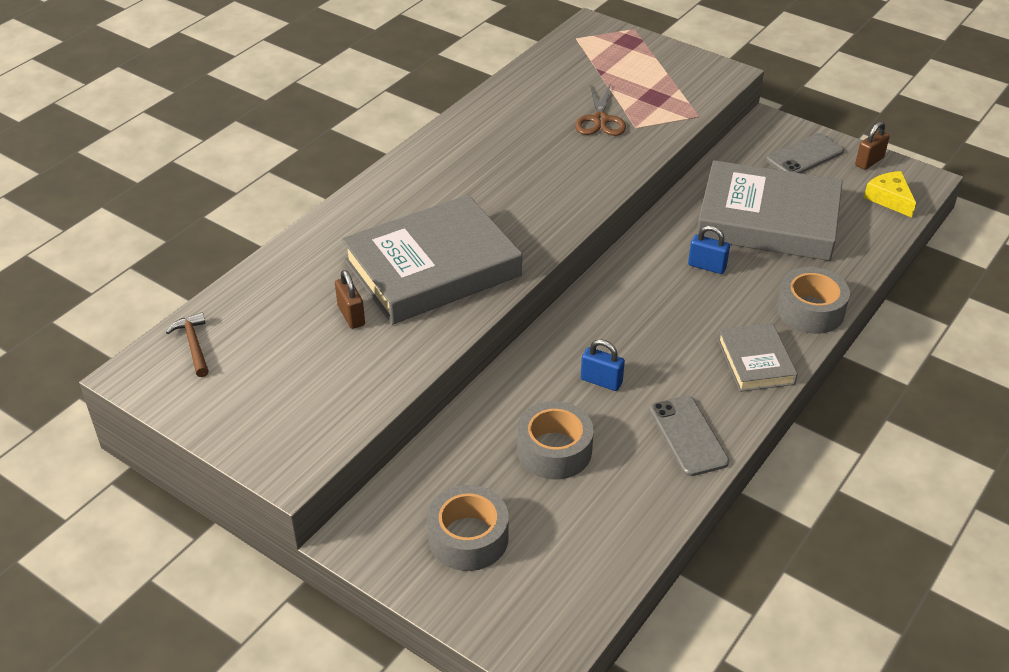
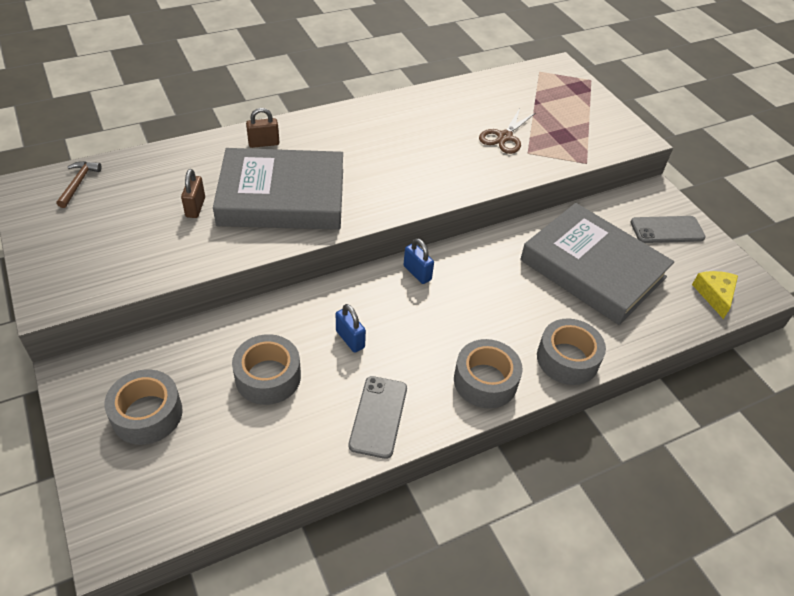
camera: 25 degrees right, 5 degrees up
blue padlock [688,225,730,274] -> blue padlock moved to [403,238,434,284]
grey book [718,323,798,392] -> grey tape [454,339,522,409]
brown padlock [855,122,890,170] -> brown padlock moved to [246,108,279,148]

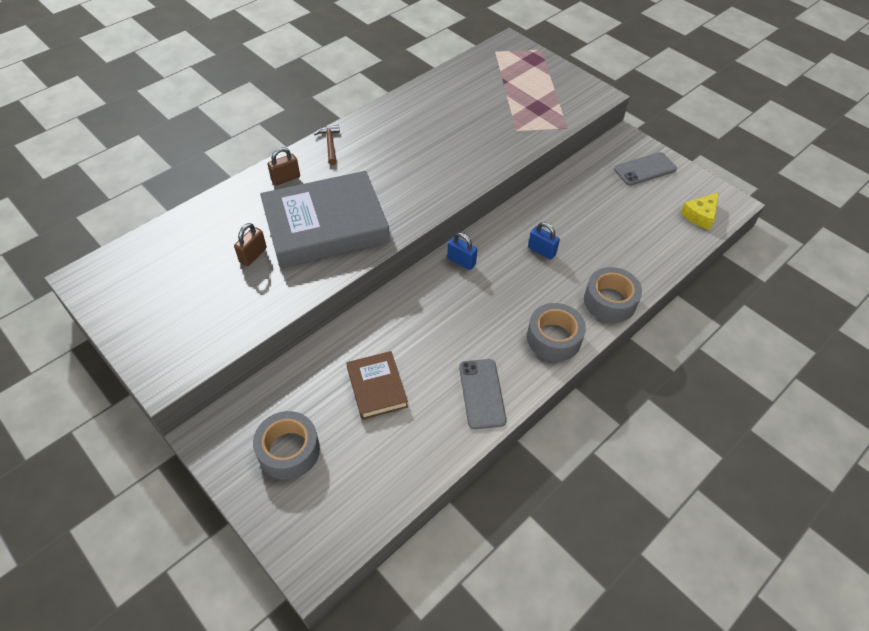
camera: 15 degrees left, 5 degrees up
brown hammer [57,161,102,208] -> brown hammer moved to [314,125,340,165]
brown padlock [181,169,205,218] -> brown padlock turned 45 degrees clockwise [234,223,267,266]
grey tape [232,334,301,405] -> brown book [346,351,408,420]
blue padlock [336,304,366,353] -> blue padlock moved to [528,222,560,260]
brown scissors [479,108,536,154] -> none
grey book [520,203,674,325] -> none
yellow cheese [692,271,738,319] -> yellow cheese turned 120 degrees counterclockwise [680,193,719,230]

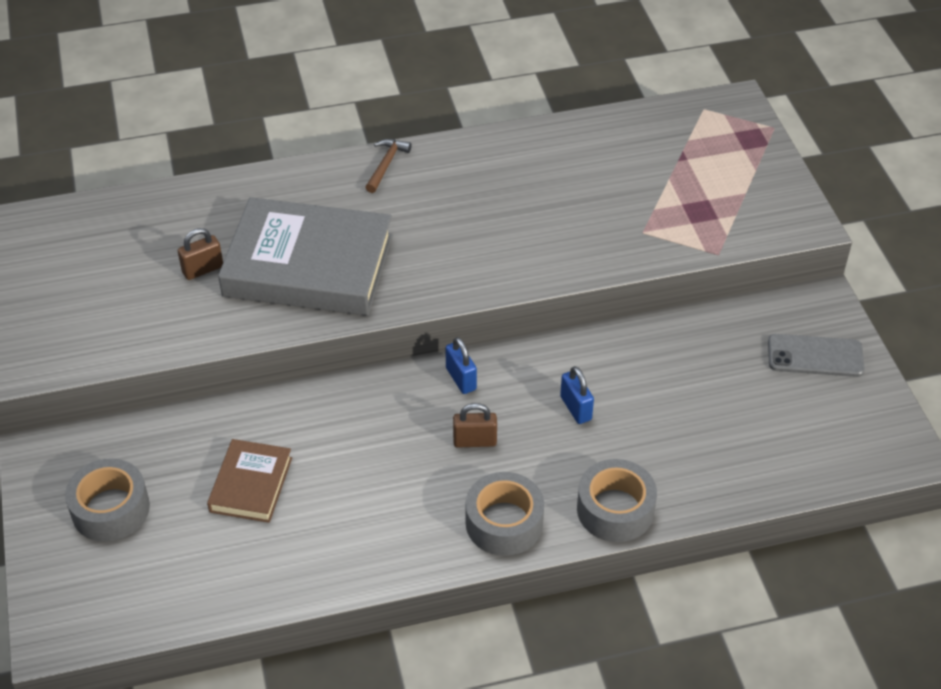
camera: 30 degrees right, 5 degrees down
brown padlock [267,147,300,186] -> brown padlock moved to [453,403,497,448]
grey phone [459,359,507,429] -> none
yellow cheese [680,193,719,230] -> none

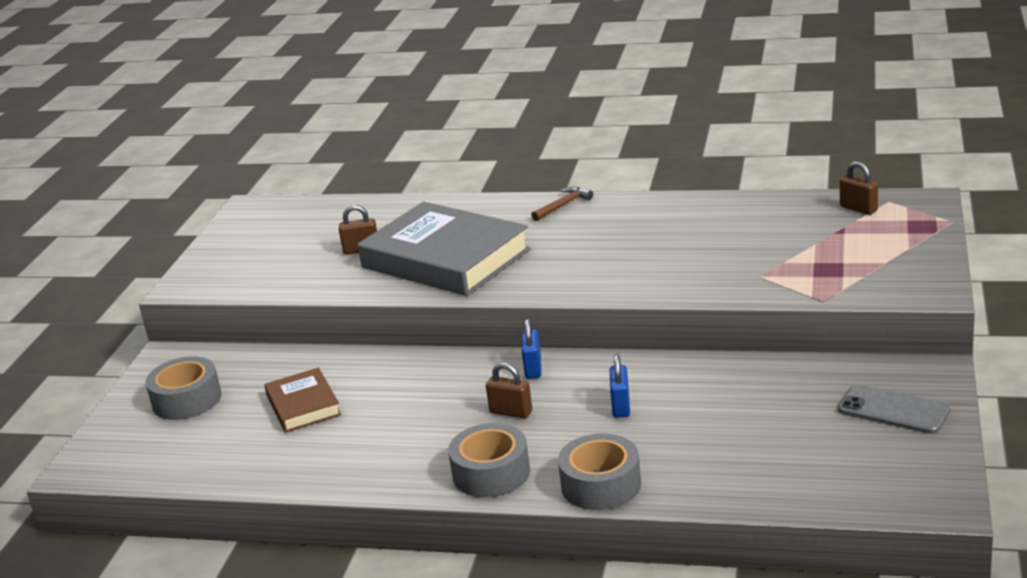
camera: 30 degrees right, 20 degrees down
brown book [207,439,292,523] -> brown book turned 60 degrees counterclockwise [264,368,341,432]
none -> brown padlock [840,161,878,215]

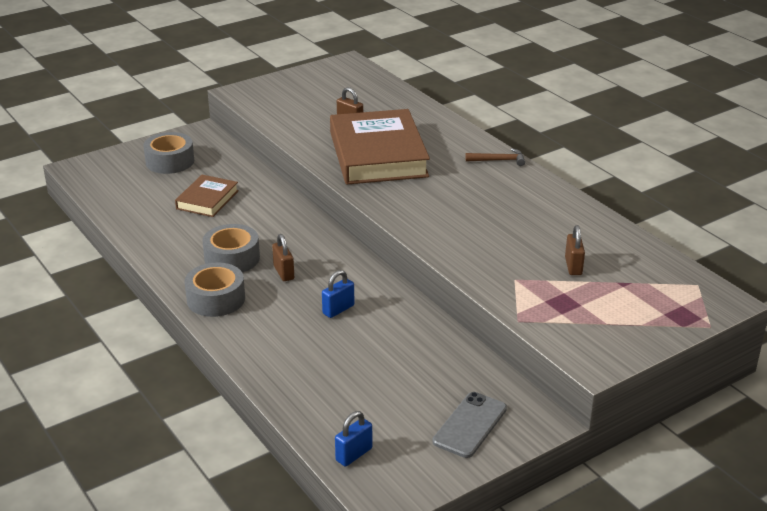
camera: 40 degrees right, 5 degrees up
grey book [358,202,531,296] -> brown book [330,109,430,184]
blue padlock [522,319,541,379] -> blue padlock moved to [335,411,372,467]
grey tape [558,434,641,510] -> grey tape moved to [203,224,260,272]
grey phone [838,384,950,434] -> grey phone turned 45 degrees clockwise [432,392,507,458]
brown padlock [840,161,878,215] -> brown padlock moved to [565,225,585,275]

